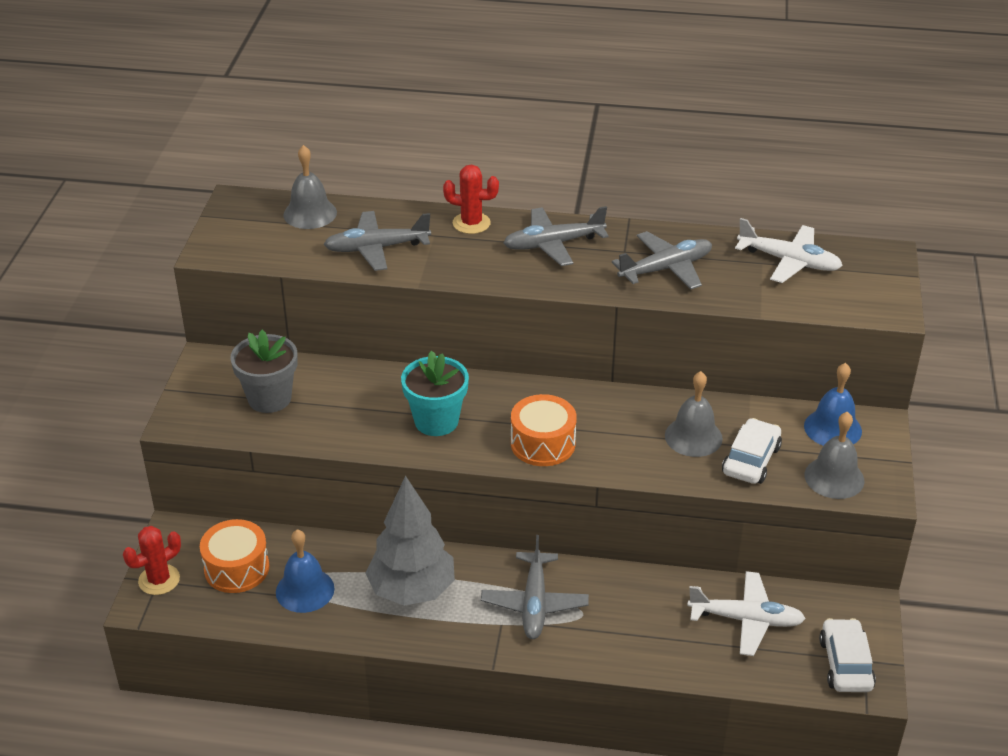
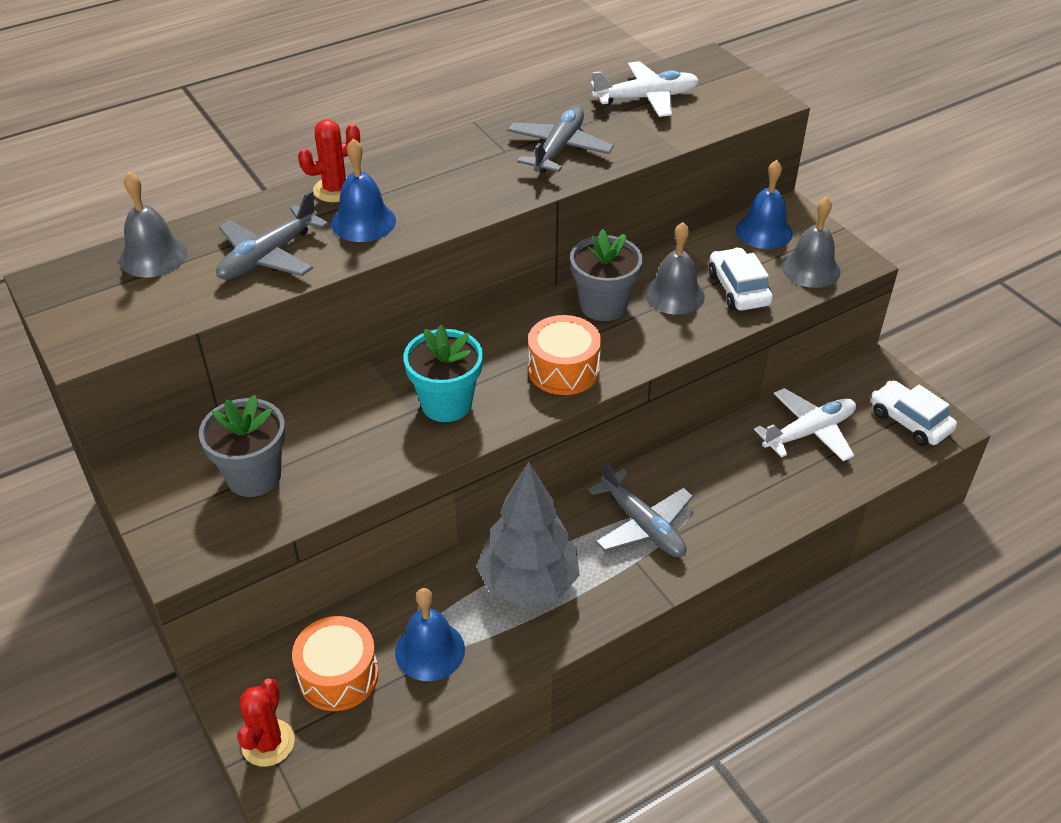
camera: 40 degrees left, 5 degrees up
grey plane [503,206,609,266] -> none
none -> blue bell [331,139,396,242]
none -> grey flower pot [570,229,643,321]

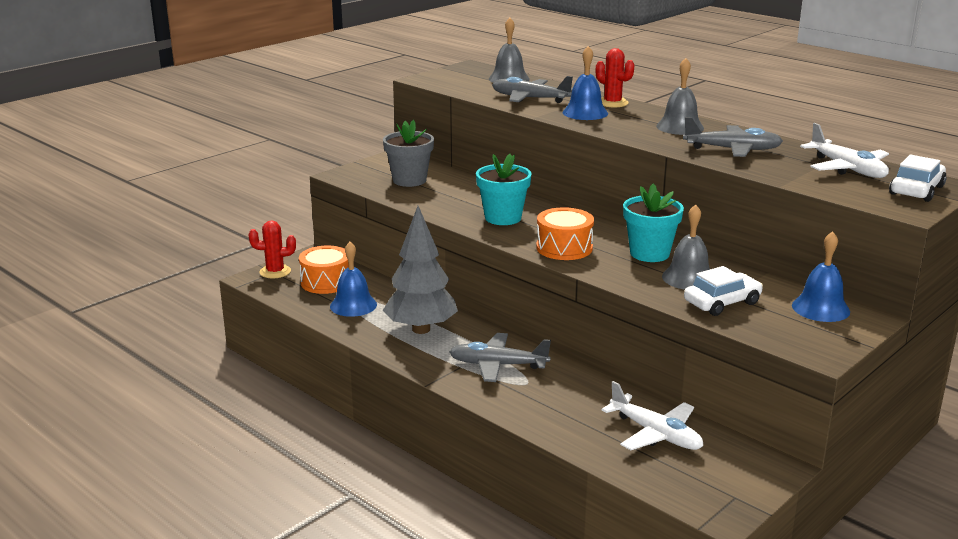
camera: 75 degrees right, 20 degrees down
grey flower pot [570,229,643,321] -> turquoise flower pot [623,184,684,262]
grey plane [588,460,693,557] -> grey plane turned 60 degrees clockwise [449,333,551,382]
grey bell [781,196,841,288] -> grey bell moved to [656,58,704,135]
white car [871,380,957,446] -> white car moved to [889,155,947,202]

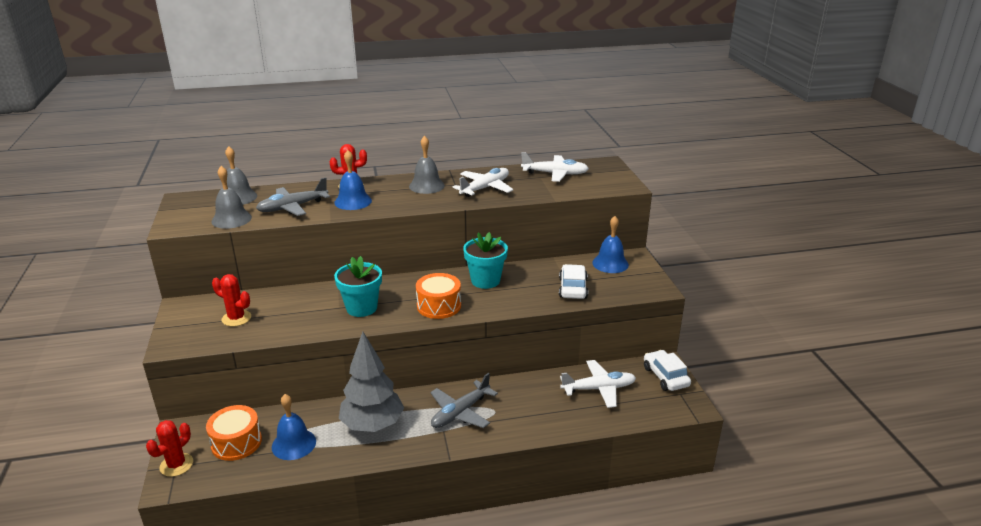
camera: 55 degrees left, 5 degrees up
grey flower pot [383,120,434,187] -> red cactus [212,274,251,326]
grey bell [662,204,710,289] -> grey bell moved to [211,166,252,229]
grey plane [683,117,783,157] -> white plane [453,168,513,197]
white car [889,155,947,202] -> white car moved to [644,350,691,391]

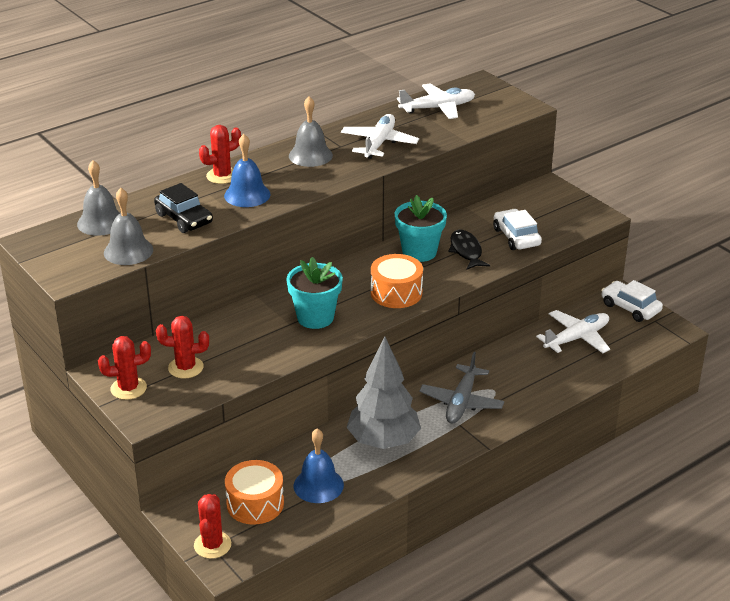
camera: 25 degrees left, 5 degrees up
grey plane [256,177,330,216] -> black car [154,183,213,233]
blue bell [592,216,629,273] -> none
none -> red cactus [98,336,151,400]
none -> black fish [449,230,490,270]

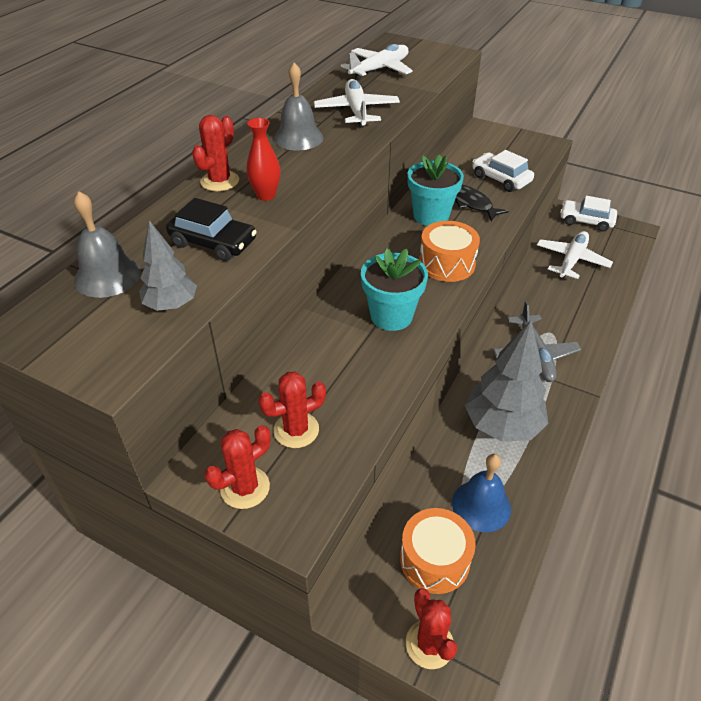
camera: 25 degrees left, 10 degrees up
grey bell [104,188,153,265] -> grey tree [139,220,197,311]
blue bell [224,134,271,207] -> red vase [246,118,281,201]

